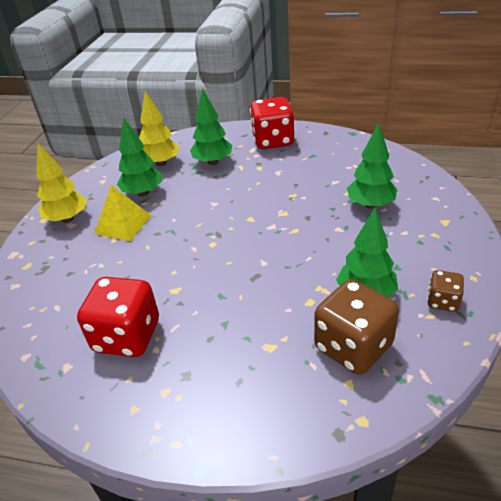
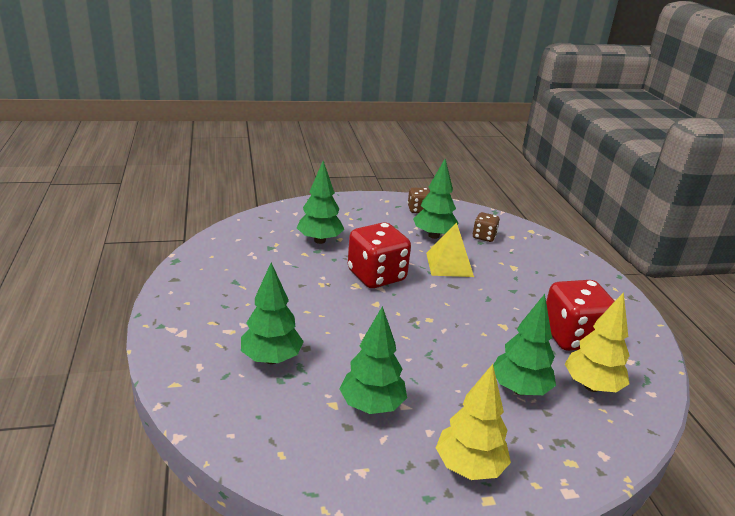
camera: 120 degrees left, 10 degrees down
yellow pyramid [94,185,151,241] -> yellow pyramid moved to [426,222,474,277]
yellow tree [139,91,180,166] -> yellow tree moved to [565,292,630,392]
red dice [250,97,294,149] -> red dice moved to [348,222,411,288]
brown dice [314,279,399,375] -> brown dice [473,212,500,242], size x0.52
none -> green tree [493,294,556,395]

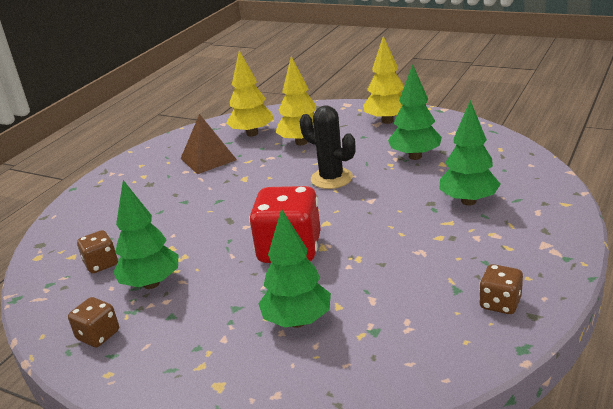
camera: 135 degrees left, 0 degrees up
yellow pyramid [426,222,474,277] -> none
green tree [493,294,556,395] -> yellow tree [275,56,316,145]
red dice [546,280,615,351] -> brown pyramid [180,114,237,174]
none -> black cactus [300,105,355,189]
none -> brown dice [479,264,523,314]

